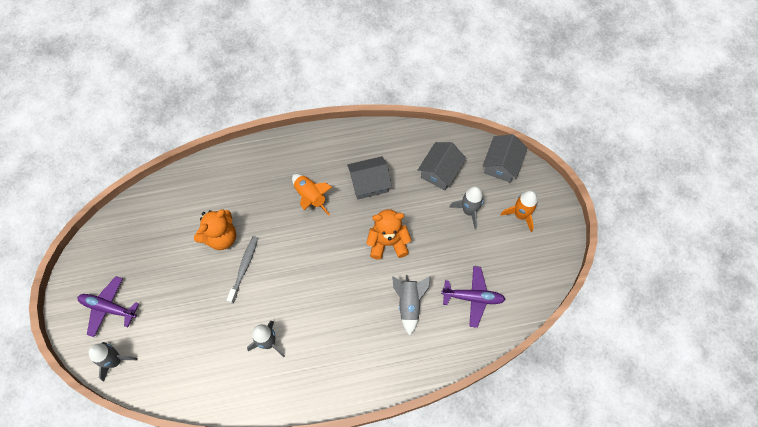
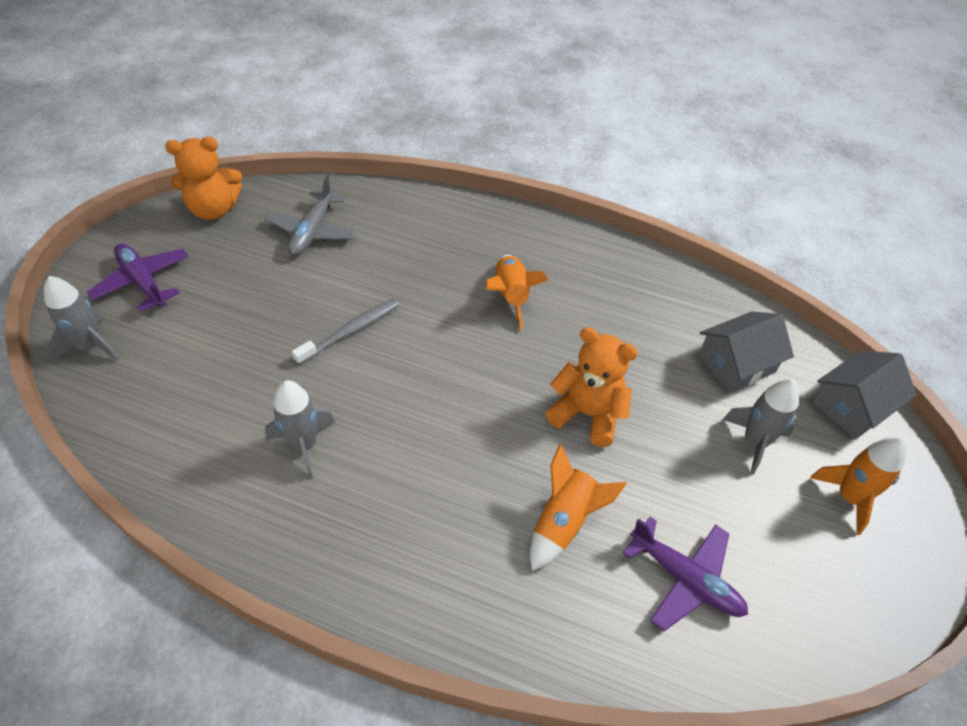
camera: 30 degrees right, 15 degrees down
orange teddy bear [194,209,236,250] -> orange teddy bear moved to [165,137,242,220]
grey house [347,156,392,200] -> none
grey rocket [392,275,430,335] -> orange rocket [530,444,627,571]
none -> grey plane [265,176,357,256]

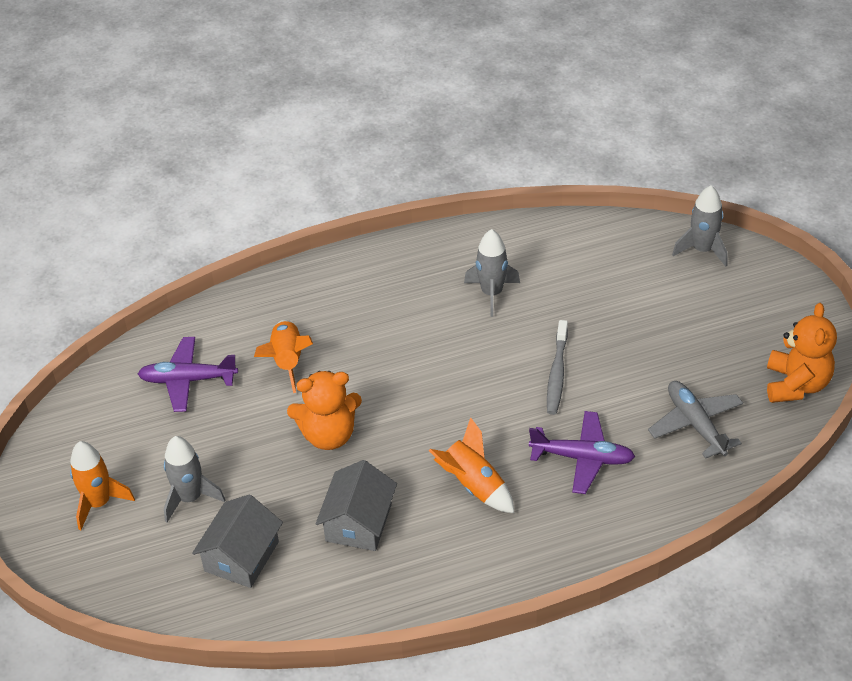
camera: 145 degrees right, 5 degrees down
purple plane [87,243,189,311] -> purple plane moved to [529,411,635,494]
orange teddy bear [165,137,242,220] -> orange teddy bear turned 150 degrees clockwise [767,303,837,403]
grey house [813,351,917,439] -> grey house moved to [316,460,397,551]

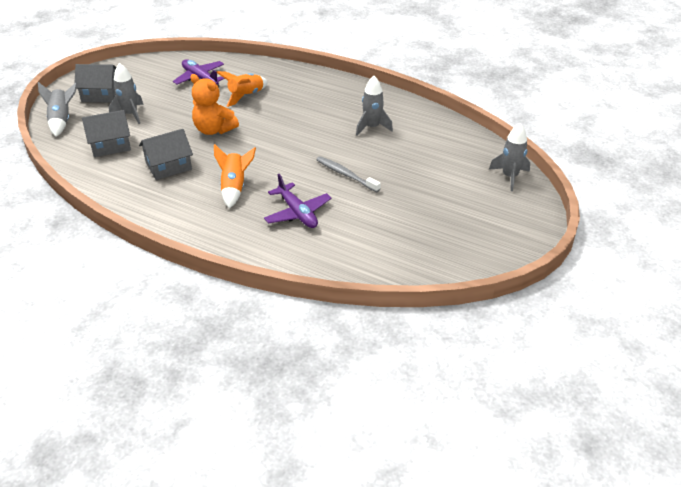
camera: 45 degrees right, 5 degrees down
orange rocket [70,441,135,530] -> grey house [74,64,116,102]
grey toothbrush [547,320,568,415] -> grey toothbrush turned 75 degrees clockwise [316,156,381,192]
grey plane [648,381,743,459] -> none
orange teddy bear [767,303,837,403] -> none
none -> grey rocket [38,82,77,137]

